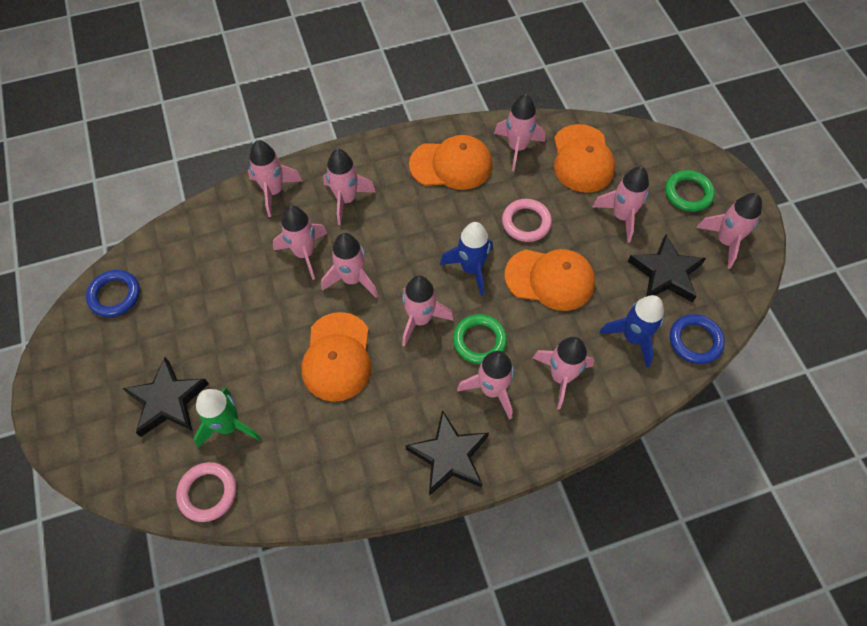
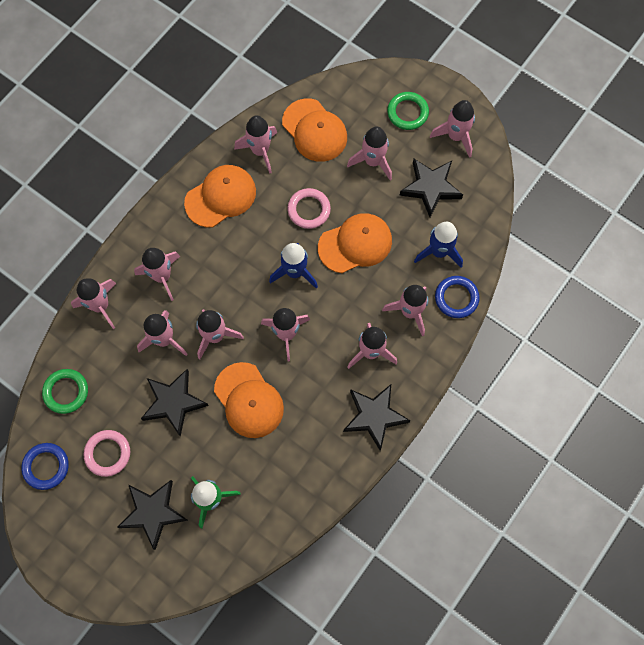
camera: 35 degrees left, 10 degrees up
pink ring [176,462,236,522] -> pink ring moved to [83,430,130,477]
green ring [453,314,507,364] -> green ring moved to [42,369,88,414]
blue ring [670,314,725,364] -> blue ring moved to [435,276,480,318]
none -> black star [141,369,209,437]

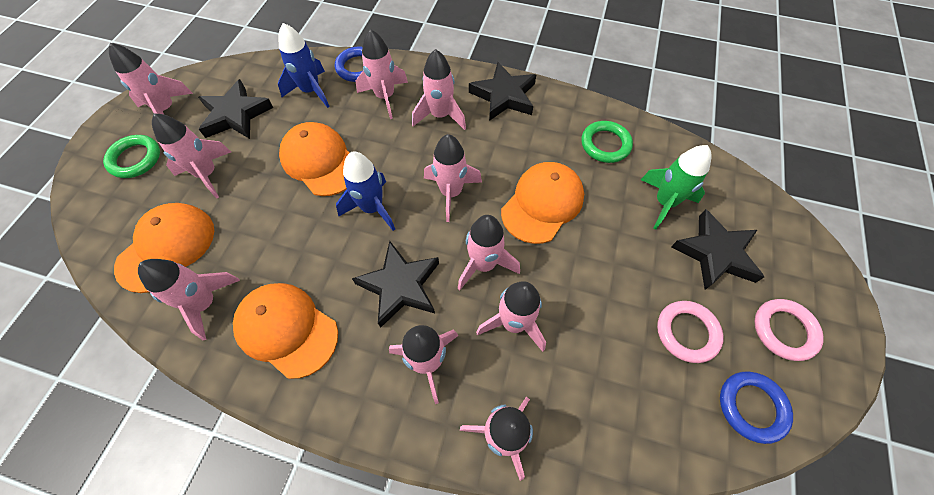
camera: 110 degrees left, 10 degrees down
green ring [42,369,88,414] -> green ring moved to [581,121,633,163]
black star [141,369,209,437] -> black star moved to [352,241,439,328]
pink ring [287,188,331,229] -> pink ring moved to [754,299,824,361]

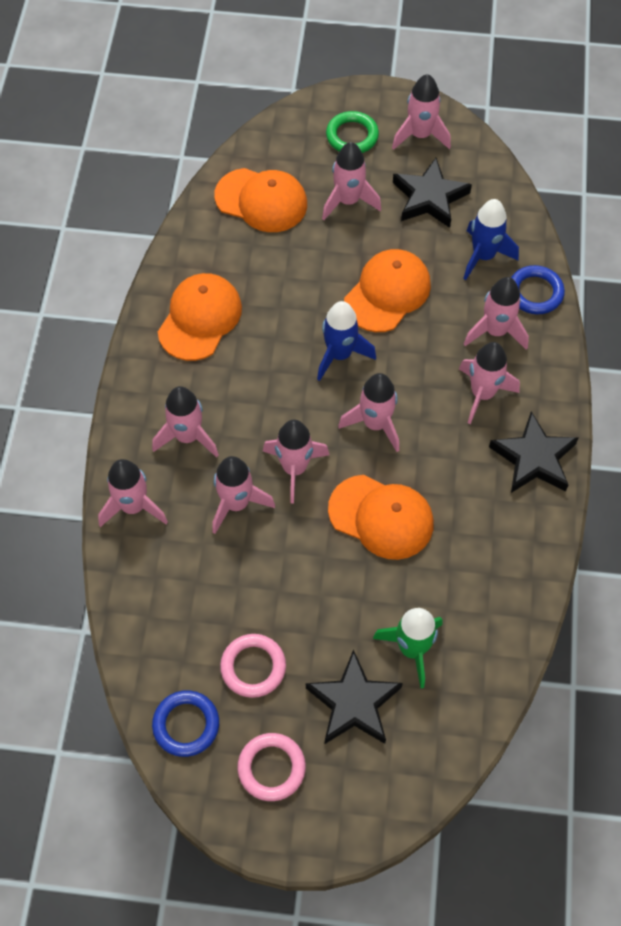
camera: 80 degrees right, 0 degrees up
pink rocket [138,259,240,340] -> none
black star [352,241,439,328] -> none
green ring [581,121,633,163] -> none

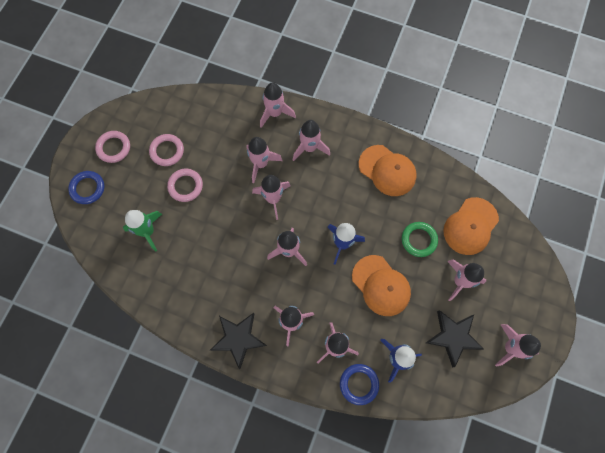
camera: 105 degrees right, 10 degrees up
blue ring [152,690,219,757] -> blue ring moved to [68,171,104,204]
black star [306,649,403,744] -> none
green ring [326,111,379,153] -> green ring moved to [402,222,438,257]
orange cap [328,475,434,560] -> none
none -> pink ring [167,169,203,202]

